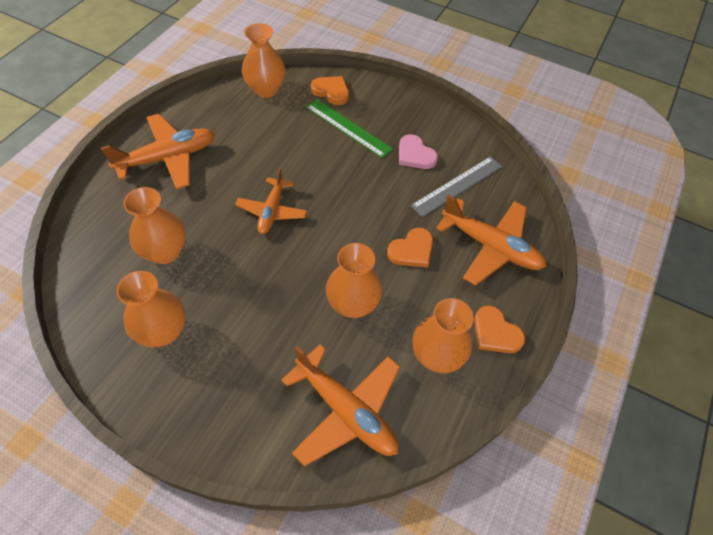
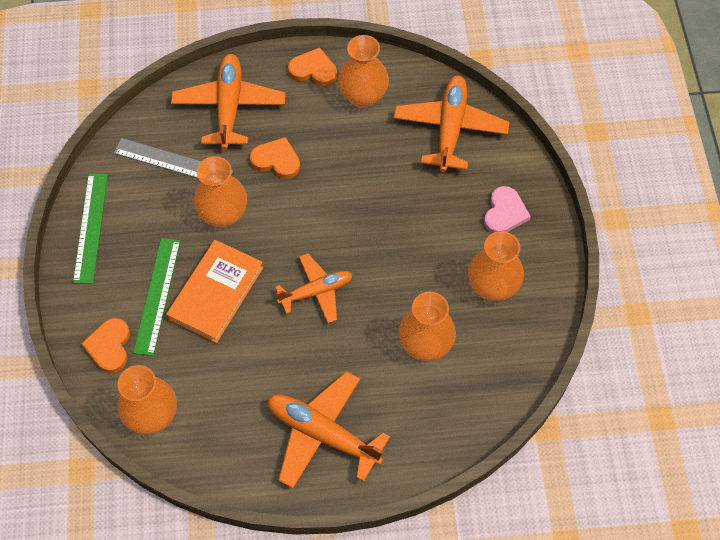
camera: 120 degrees left, 5 degrees up
orange vase [326,243,382,318] -> orange vase moved to [193,156,247,228]
pink heart [399,134,438,169] -> pink heart moved to [484,186,531,233]
orange heart [474,306,525,353] -> orange heart turned 90 degrees counterclockwise [288,48,337,86]
none -> green ruler [73,174,108,284]
none -> orange book [166,240,264,343]

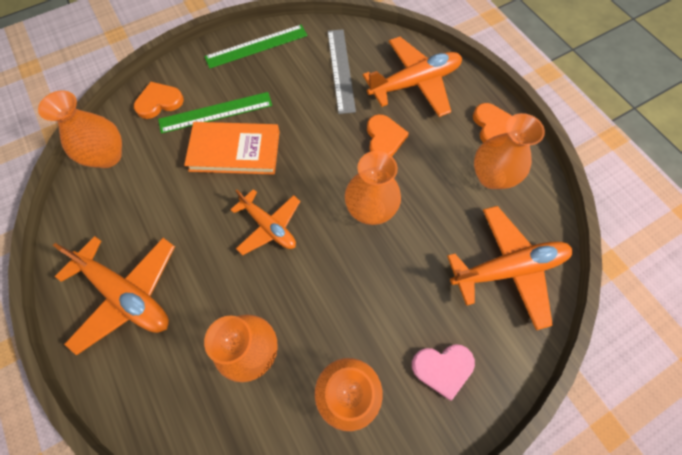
camera: 65 degrees right, 5 degrees up
orange vase [193,156,247,228] -> orange vase moved to [345,151,401,225]
orange plane [267,371,390,489] -> orange plane turned 120 degrees clockwise [53,236,175,355]

